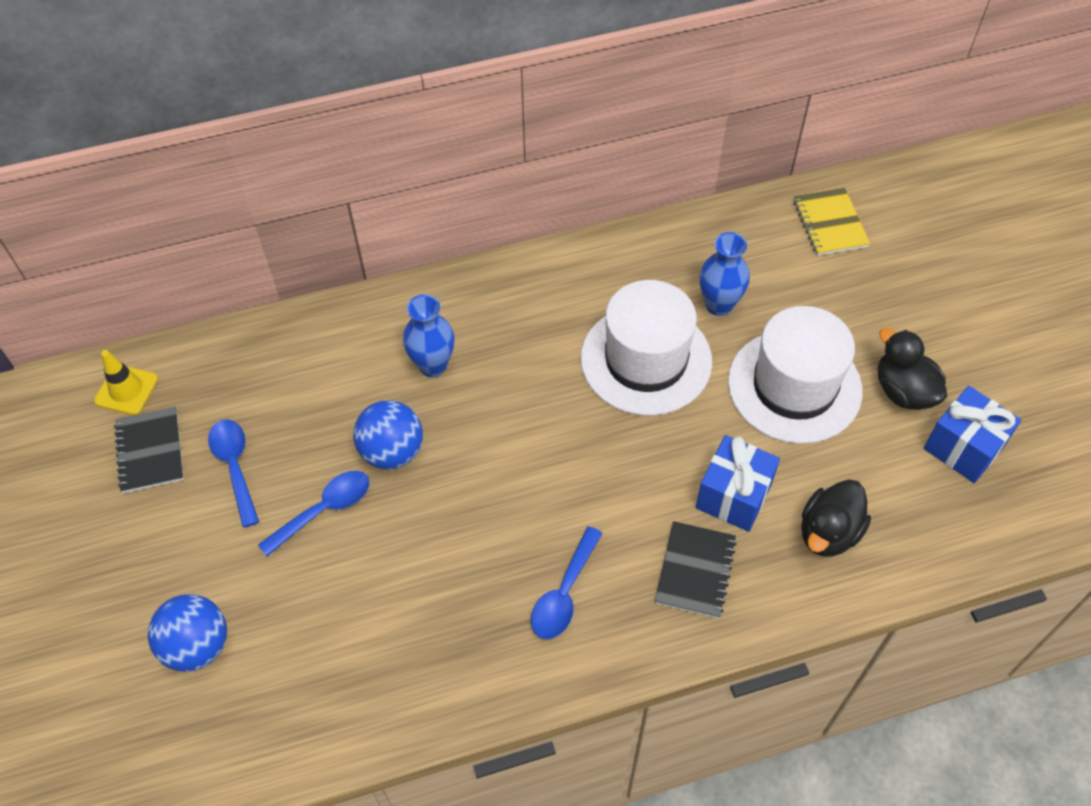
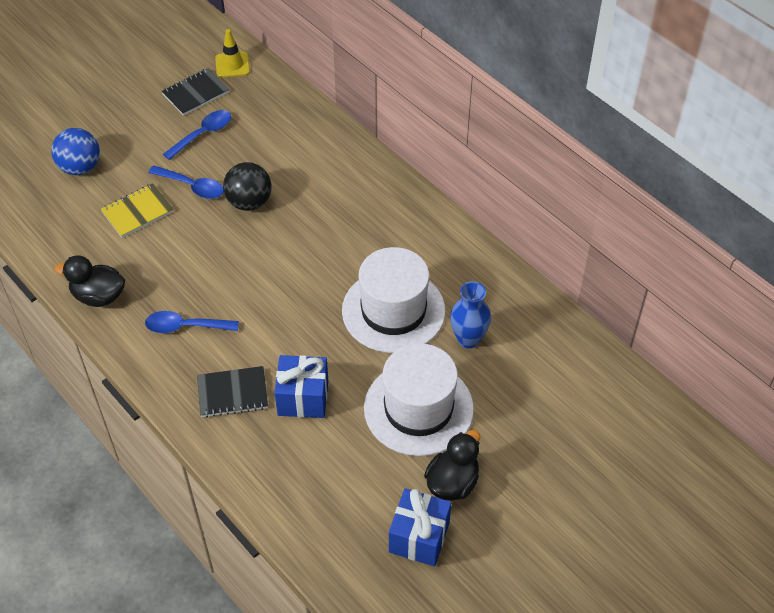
camera: 65 degrees right, 5 degrees down
blue ball [353,401,423,470] -> black ball [223,162,272,211]
blue vase [403,294,455,377] -> none
yellow notebook [794,188,870,256] -> yellow notebook moved to [101,183,174,238]
black duck [801,480,871,557] -> black duck moved to [54,255,125,307]

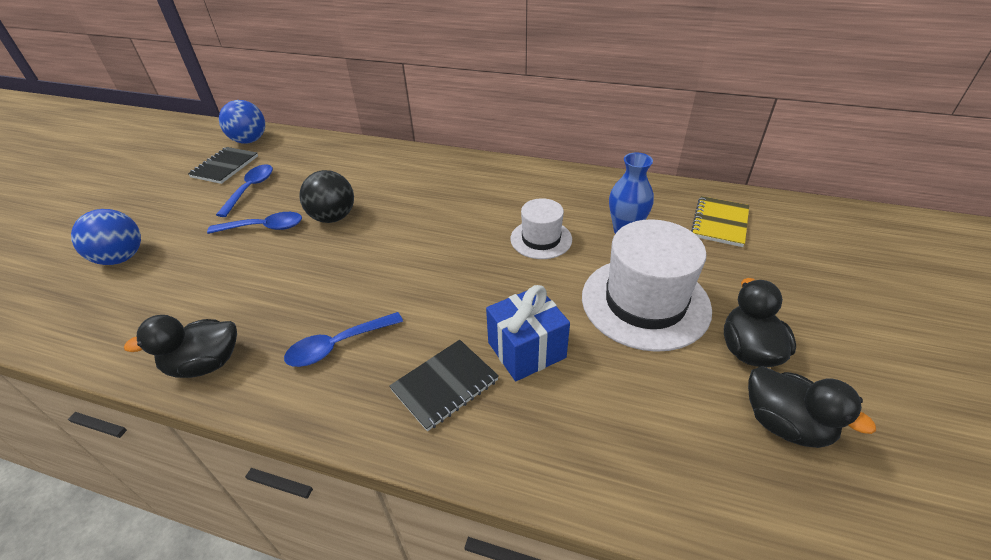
camera: 30 degrees left, 10 degrees down
yellow notebook [101,183,174,238] -> yellow notebook moved to [691,196,749,247]
yellow traffic cone [215,29,250,78] -> blue ball [219,100,265,144]
white hat [342,247,445,353] -> white hat [510,198,572,259], size x0.56
blue gift [389,488,451,566] -> black duck [748,366,876,448]

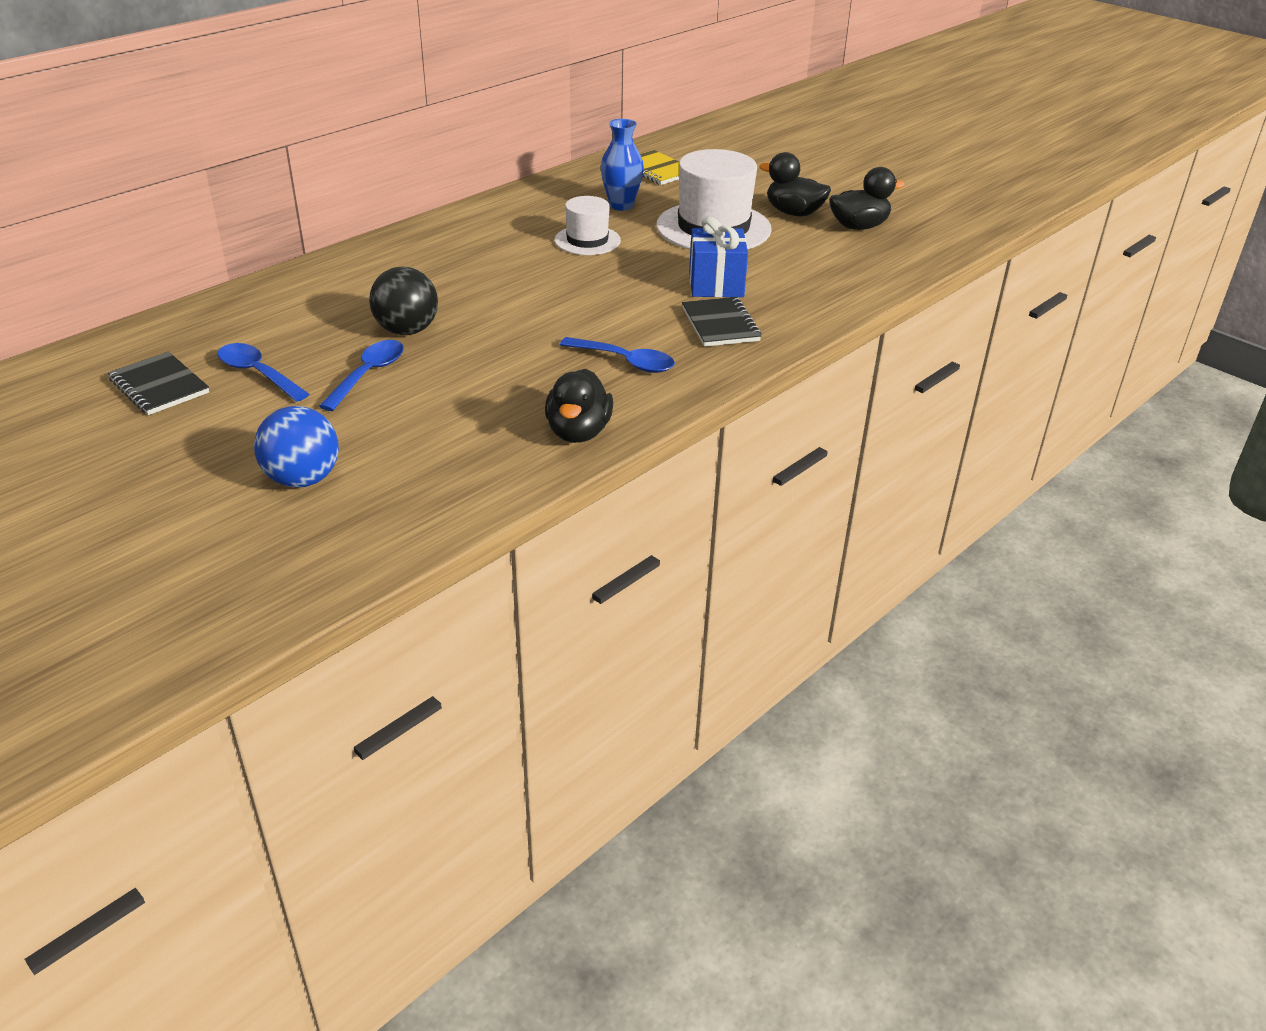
camera: 65 degrees left, 5 degrees down
blue ball [219,100,265,144] -> none
blue spoon [284,312,403,367] -> blue spoon turned 60 degrees counterclockwise [560,337,675,373]

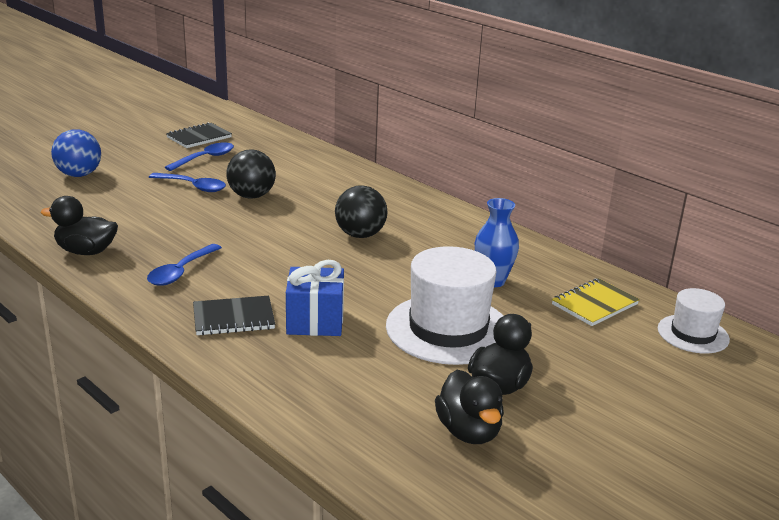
camera: 90 degrees right, 10 degrees down
white hat [554,196,621,255] -> white hat moved to [658,288,730,354]
none -> black ball [335,185,387,238]

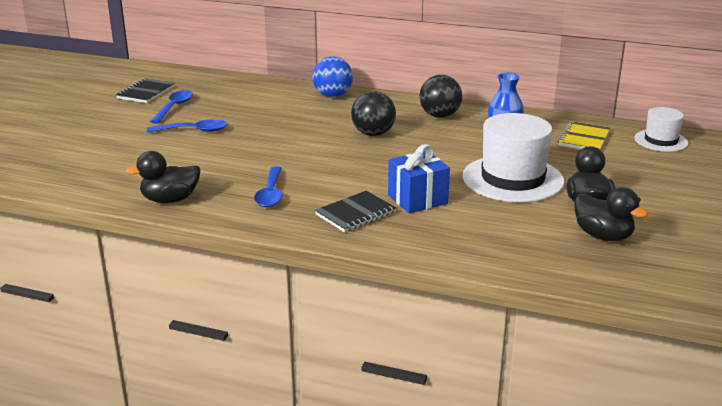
camera: 25 degrees left, 0 degrees up
blue ball [51,129,101,177] -> blue ball moved to [312,56,353,98]
black ball [226,149,276,199] -> black ball moved to [419,75,462,118]

